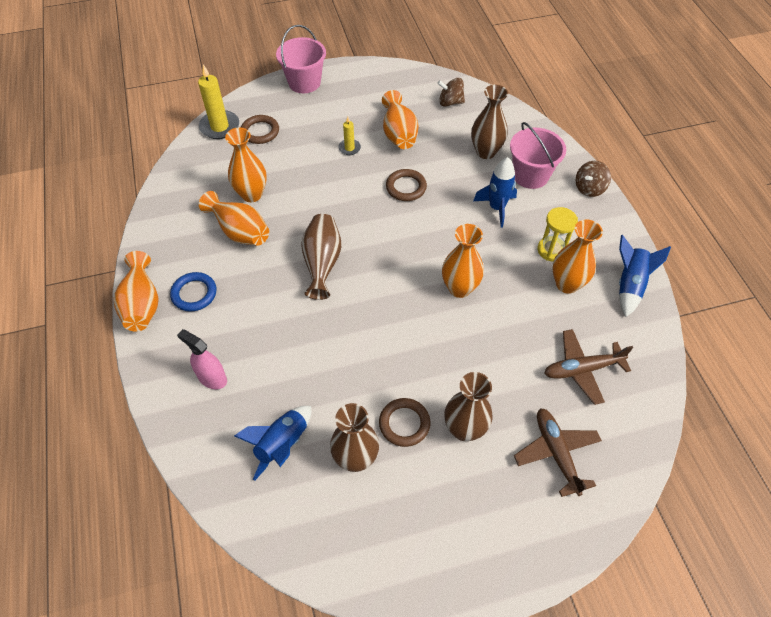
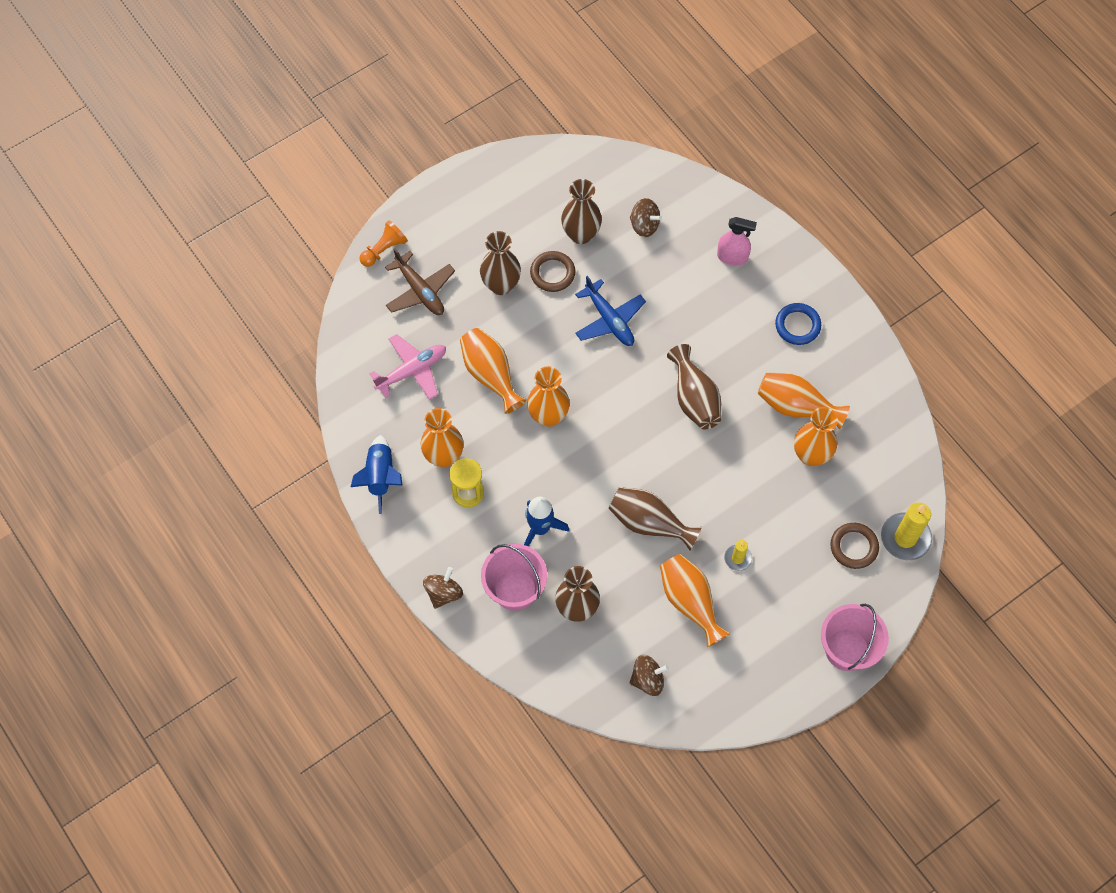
camera: 160 degrees right, 10 degrees up
orange vase [114,251,159,331] -> orange vase moved to [460,328,527,414]
blue rocket [234,406,311,481] -> brown spinning top [630,198,662,237]
brown ring [386,169,427,201] -> brown vase [608,487,702,551]
brown plane [544,329,633,405] -> pink plane [369,334,446,400]
none -> orange pawn [359,220,408,267]
none -> blue plane [575,276,646,346]

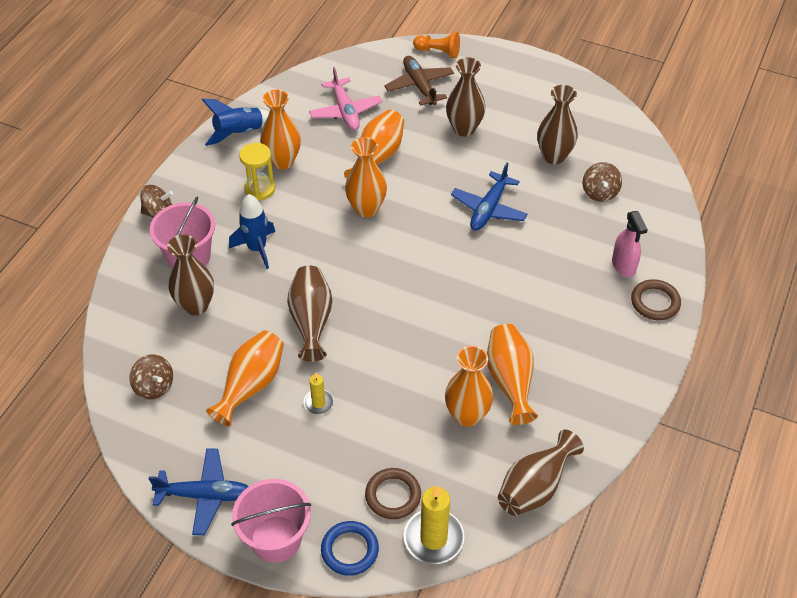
camera: 60 degrees right, 15 degrees down
pink plane [369,334,446,400] -> pink plane turned 45 degrees clockwise [309,67,382,130]
brown plane [385,248,455,315] -> brown plane turned 135 degrees clockwise [384,56,454,106]
brown ring [530,251,576,292] -> brown ring moved to [631,279,681,320]
brown vase [667,344,721,429] -> brown vase moved to [498,430,584,516]
blue ring [775,303,821,345] -> blue ring moved to [321,521,379,576]
none -> blue plane [148,448,249,535]

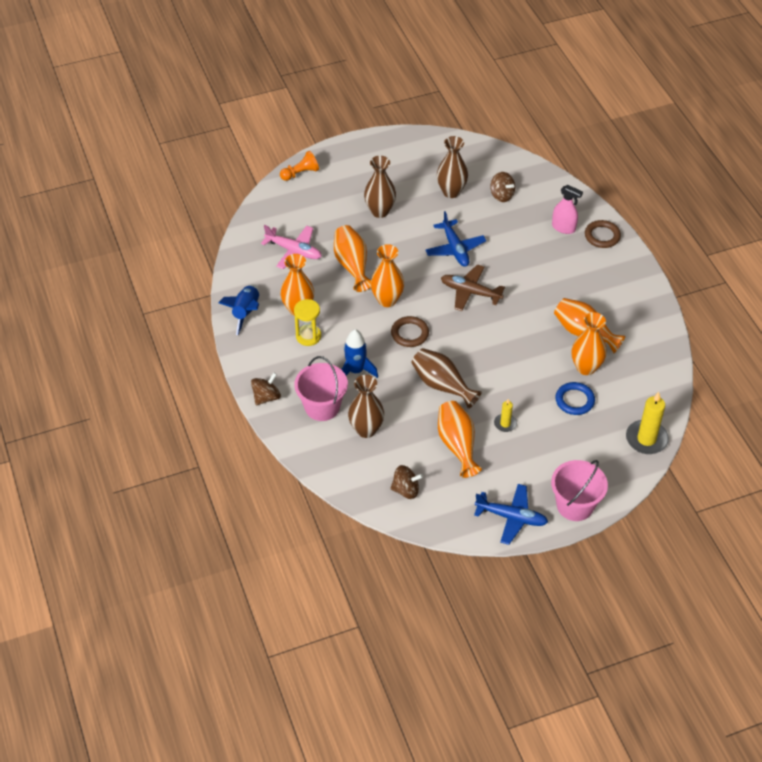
camera: 45 degrees left, 0 degrees up
blue plane [148,448,249,535] -> blue plane turned 60 degrees clockwise [474,484,548,545]
blue ring [321,521,379,576] -> blue ring moved to [555,382,595,415]
brown ring [365,468,421,519] -> brown ring moved to [391,316,429,347]
brown plane [384,56,454,106] -> brown plane moved to [441,265,505,311]
brown vase [498,430,584,516] -> none

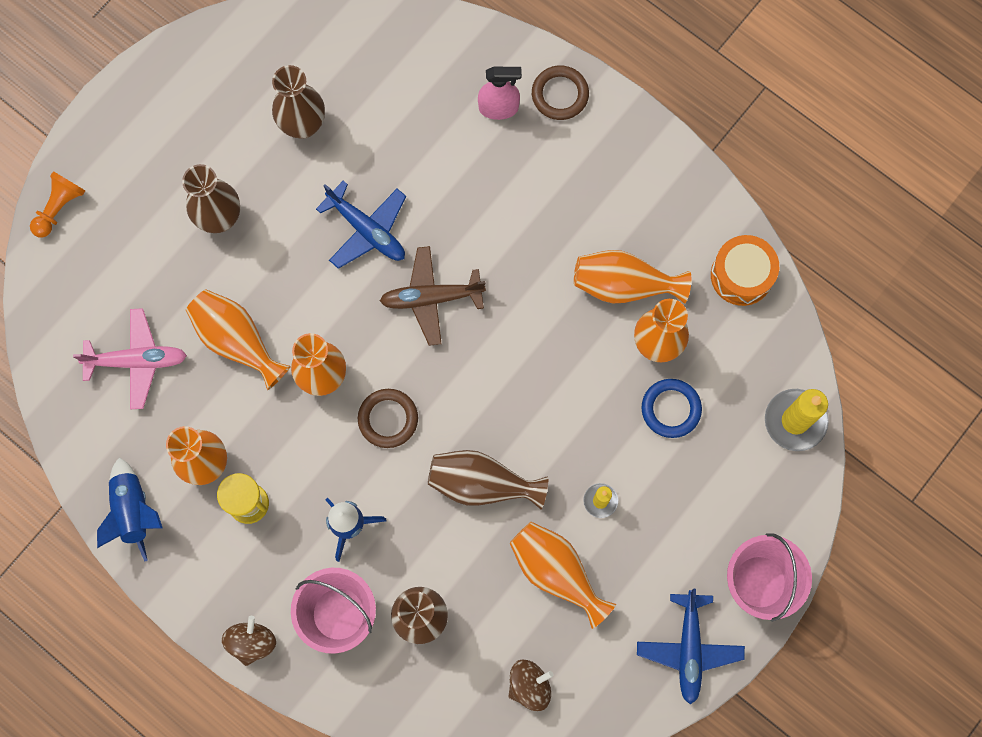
camera: 30 degrees left, 25 degrees up
blue plane [474,484,548,545] -> blue plane turned 105 degrees clockwise [637,589,745,705]
brown spinning top [490,172,515,202] -> none
none -> orange drum [711,235,779,306]

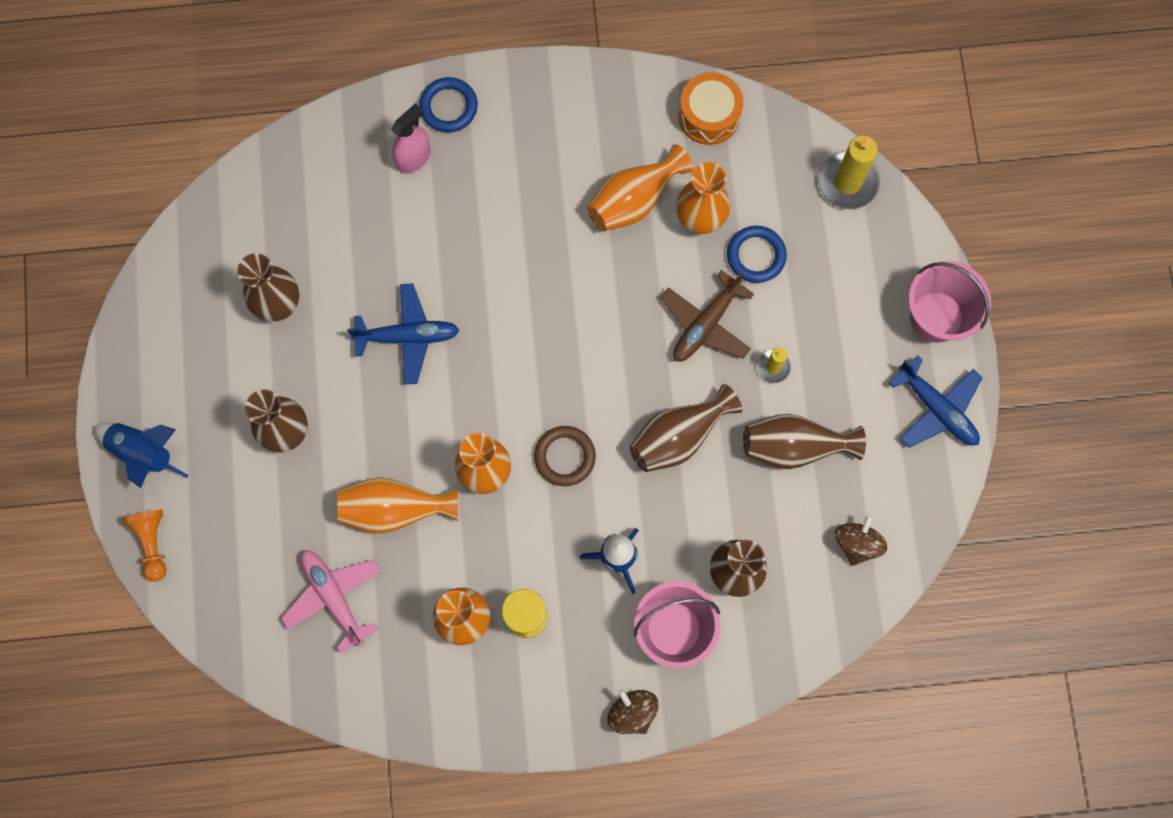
camera: 45 degrees left, 0 degrees up
pink plane [73,308,187,409] -> pink plane turned 75 degrees counterclockwise [281,550,381,653]
blue rocket [97,457,163,562] -> blue rocket moved to [94,423,188,488]
brown plane [380,246,486,346] -> brown plane moved to [661,270,754,362]
orange vase [510,522,616,629] -> brown vase [743,414,866,469]
brown ring [532,65,589,120] -> blue ring [419,77,478,133]

